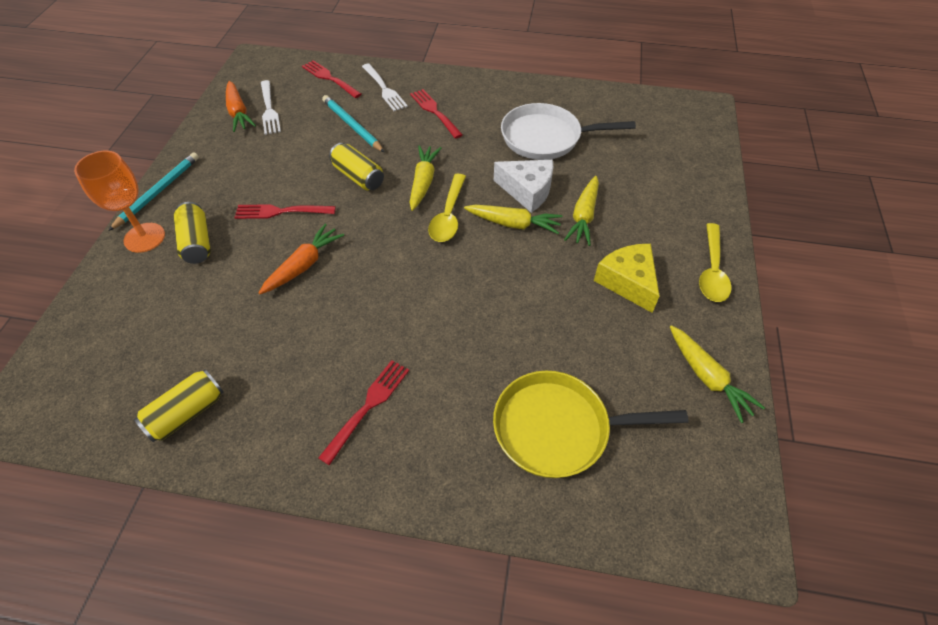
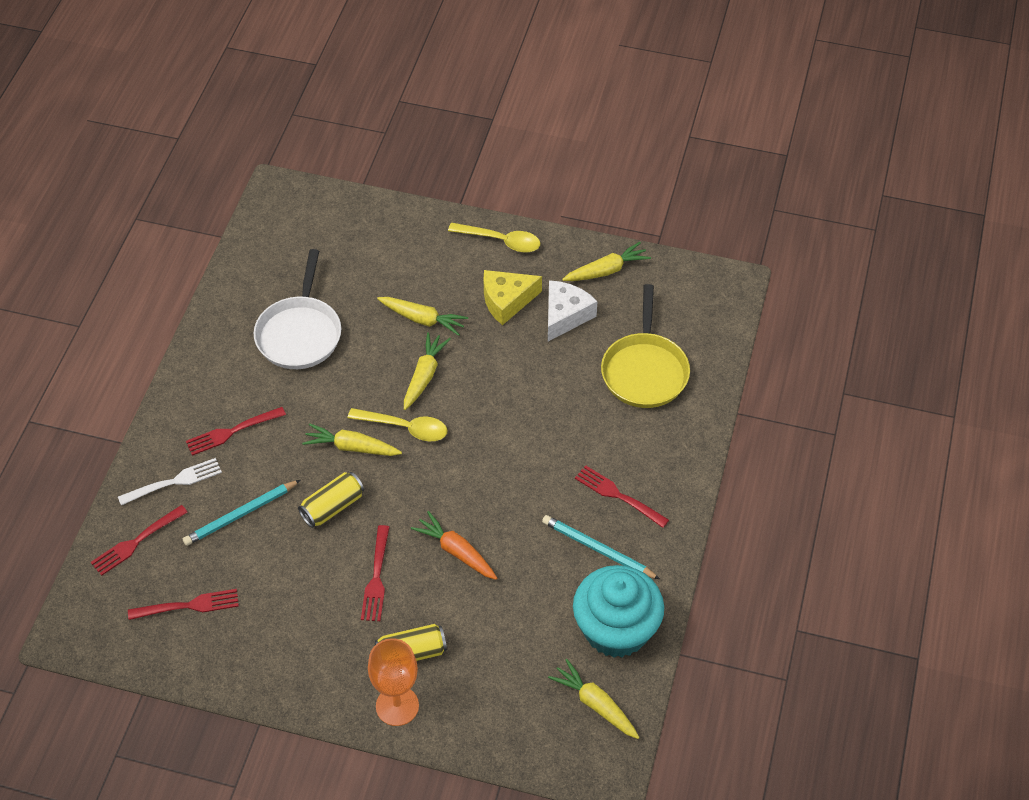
camera: 85 degrees left, 0 degrees up
turquoise pencil [108,152,199,231] -> turquoise pencil moved to [542,515,660,579]
yellow can [134,369,224,442] -> turquoise cupcake [573,565,664,658]
orange carrot [226,81,256,132] -> none
white fork [261,80,281,135] -> red fork [128,589,239,620]
white cheese [494,160,553,213] -> white cheese moved to [548,280,598,341]
none -> yellow carrot [548,659,640,739]

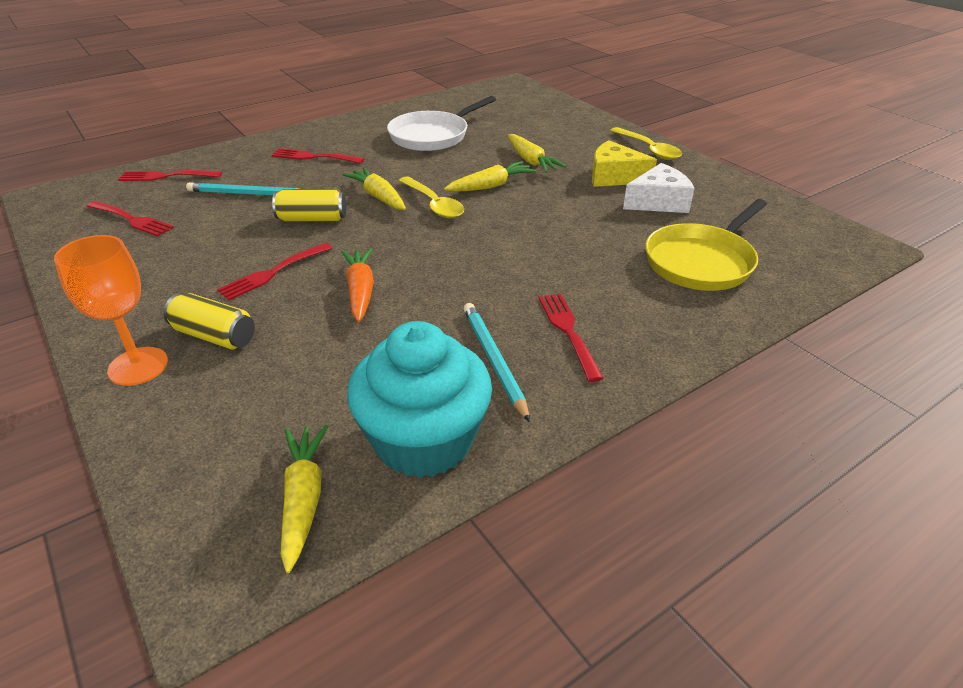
camera: 40 degrees right, 15 degrees down
white fork [118,458,222,506] -> none
yellow carrot [562,242,651,281] -> none

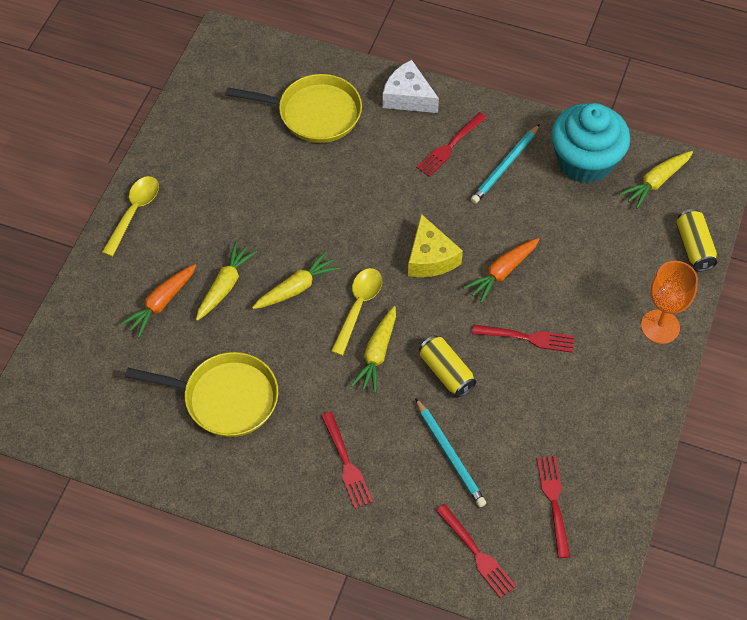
camera: 125 degrees left, 20 degrees up
yellow can [164,293,255,350] -> yellow can moved to [676,209,717,272]
white pan [387,96,496,151] -> yellow pan [125,352,278,437]
yellow carrot [444,161,536,192] -> yellow carrot turned 120 degrees clockwise [252,251,340,309]
yellow cheese [592,140,657,187] -> yellow cheese moved to [408,214,463,277]
white cheese [623,163,694,213] -> white cheese moved to [382,60,439,113]
none -> orange carrot [120,264,196,338]

